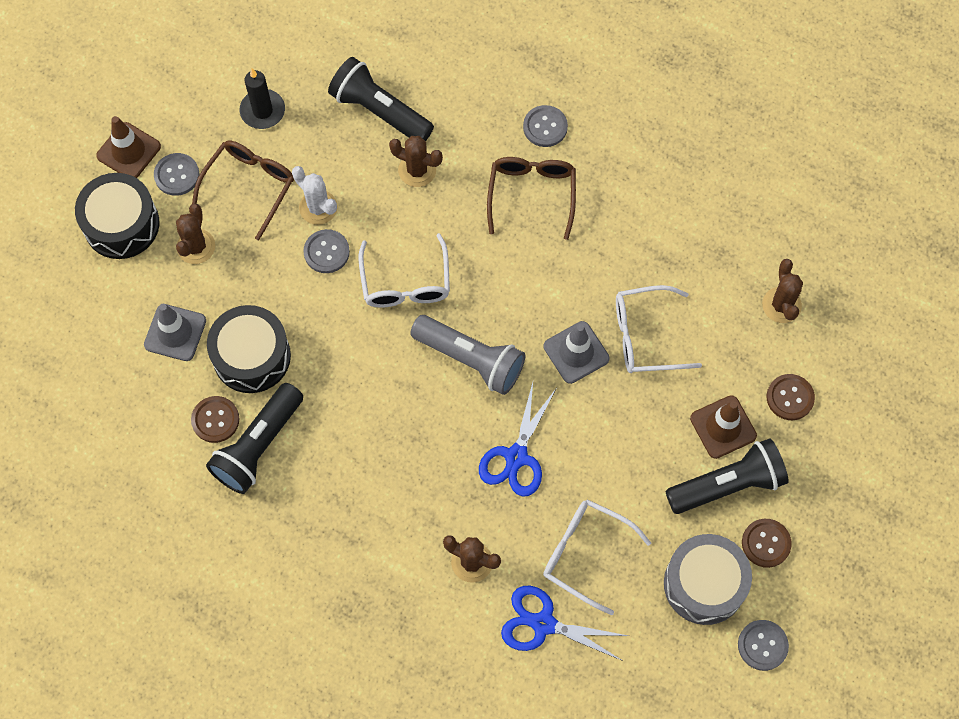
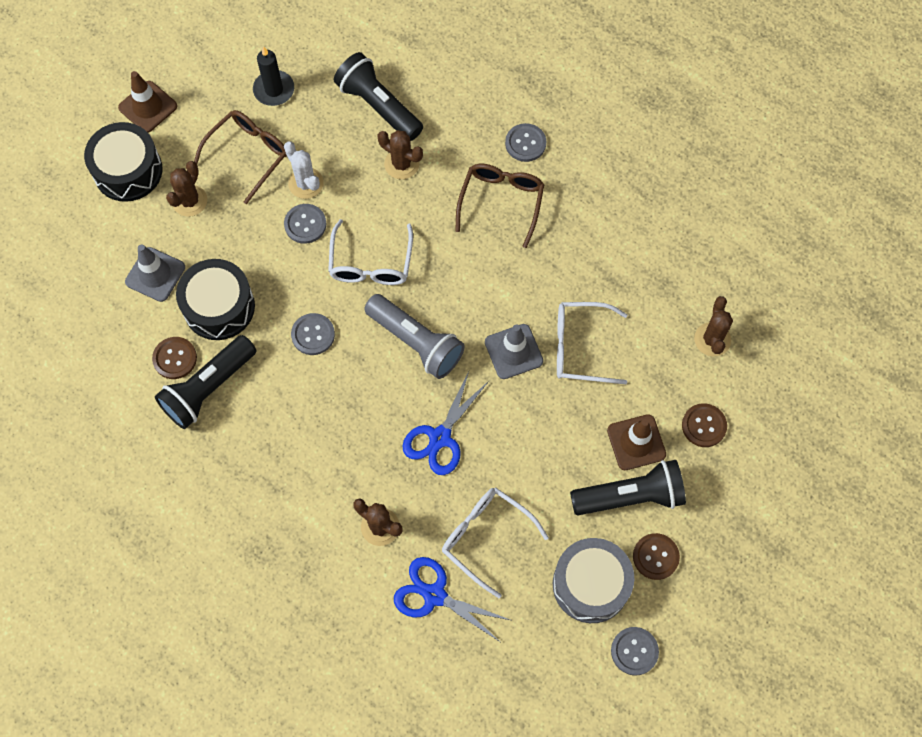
camera: 10 degrees right, 0 degrees up
grey button [154,153,200,196] -> grey button moved to [291,313,335,355]

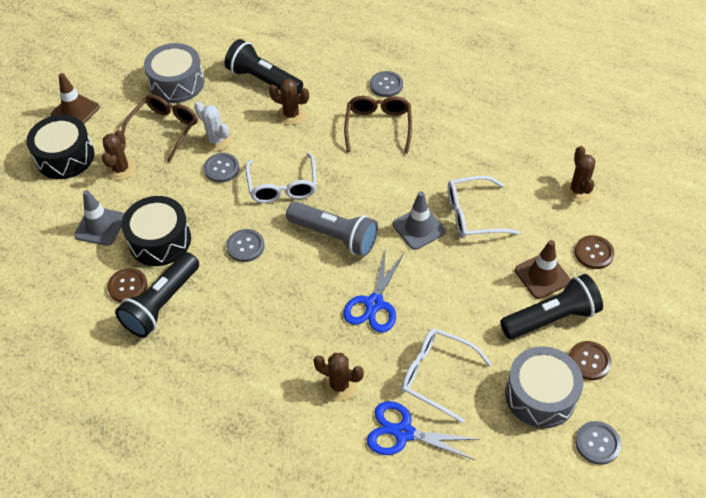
camera: 10 degrees left, 15 degrees down
black candle [253,46,294,106] -> grey drum [144,43,204,103]

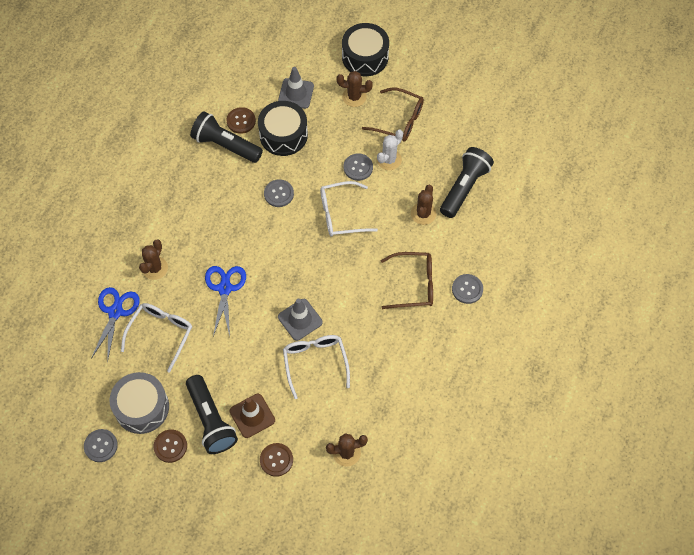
camera: 85 degrees right, 10 degrees up
brown traffic cone [51,73,100,123] -> none
grey drum [144,43,204,103] -> none
grey flashlight [286,202,378,256] -> none
blue scissors [343,251,405,333] -> blue scissors turned 75 degrees clockwise [205,266,246,336]

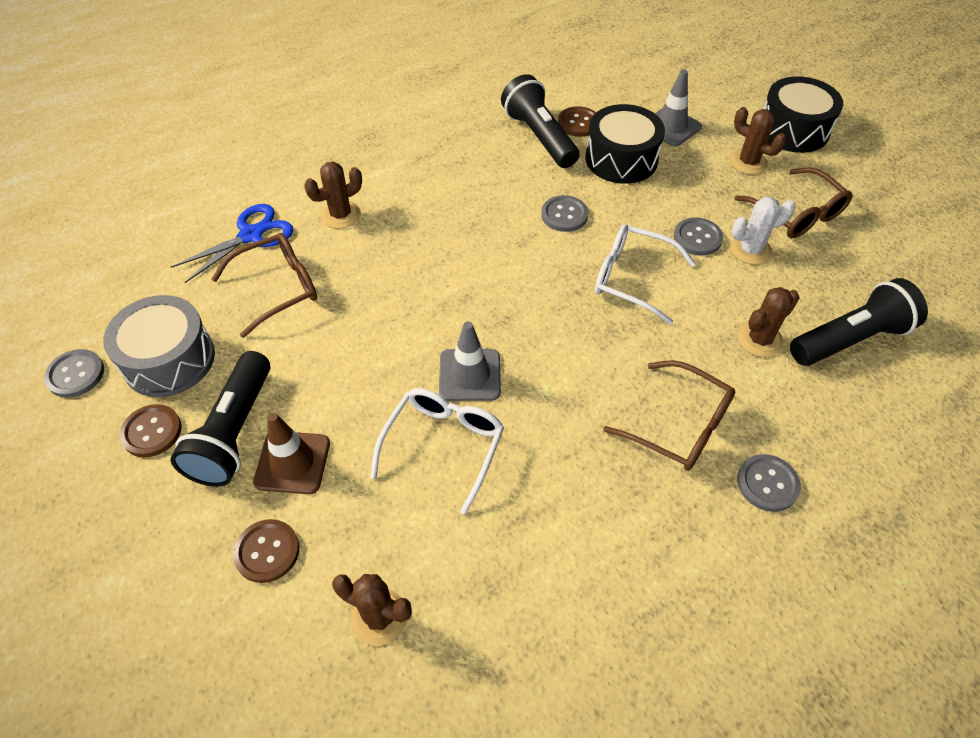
camera: 35 degrees right, 10 degrees down
white glasses [121,303,192,372] -> brown glasses [211,233,317,338]
blue scissors [205,266,246,336] -> none

